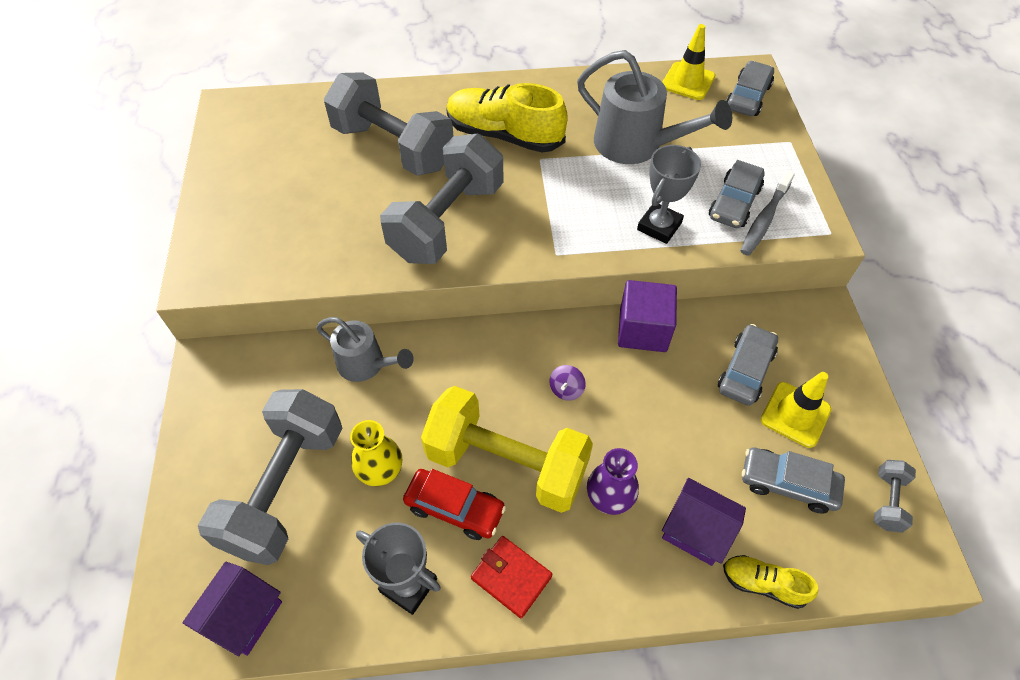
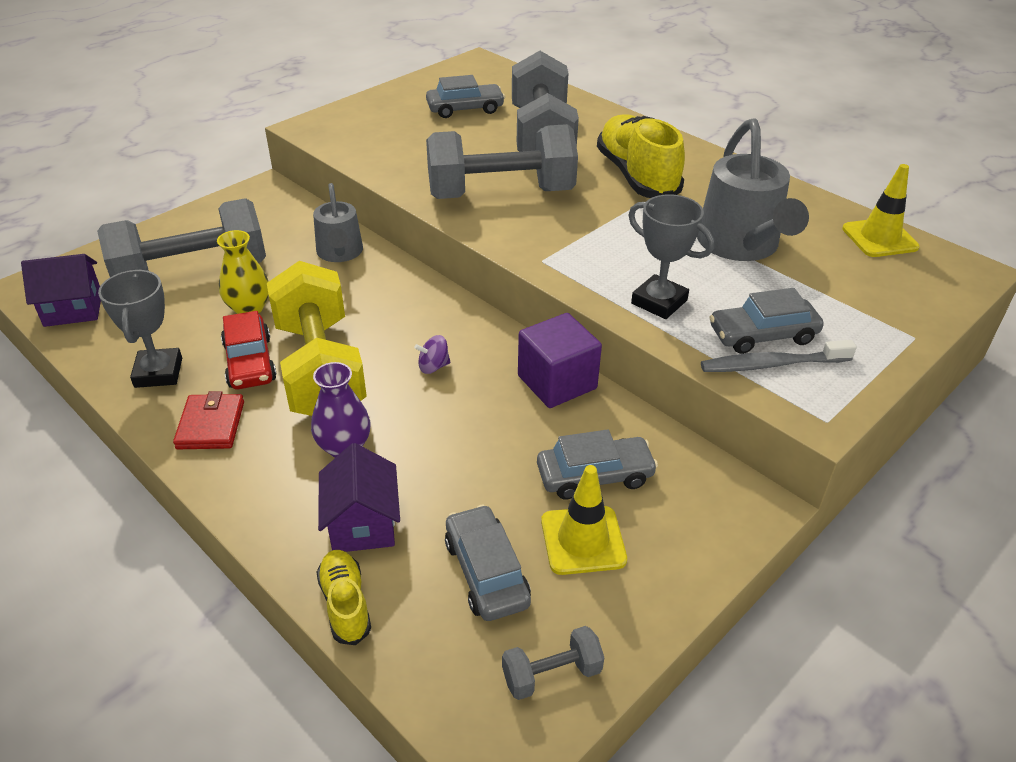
camera: 50 degrees right, 15 degrees down
grey trophy [637,145,701,244] -> grey trophy turned 45 degrees clockwise [629,194,714,319]
grey car [726,61,774,116] -> grey car moved to [426,75,505,118]

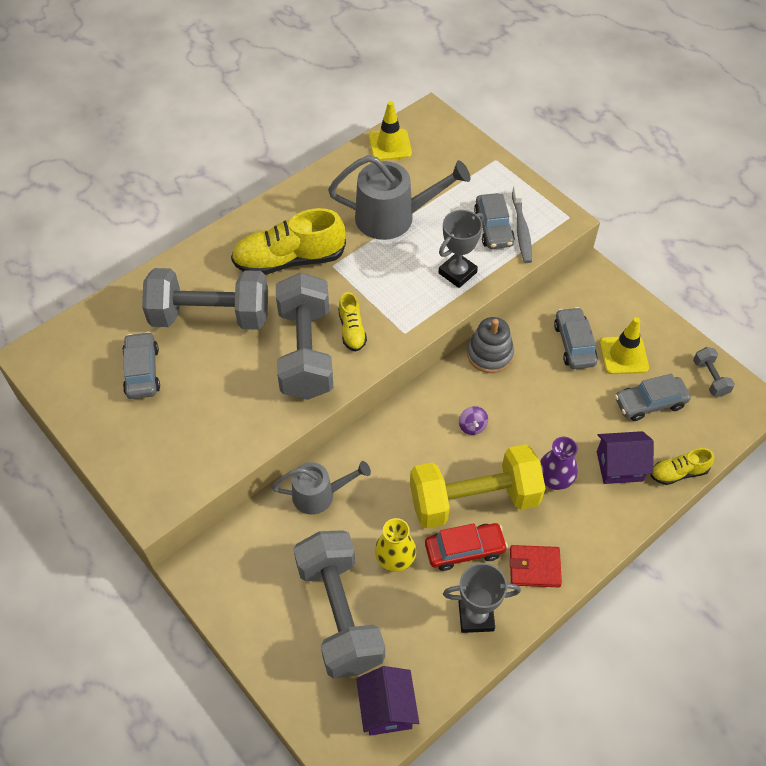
camera: 85 degrees left, 15 degrees up
purple cube [518,313,602,408] -> grey stacking toy [467,317,514,373]
none -> yellow shoe [338,292,367,351]

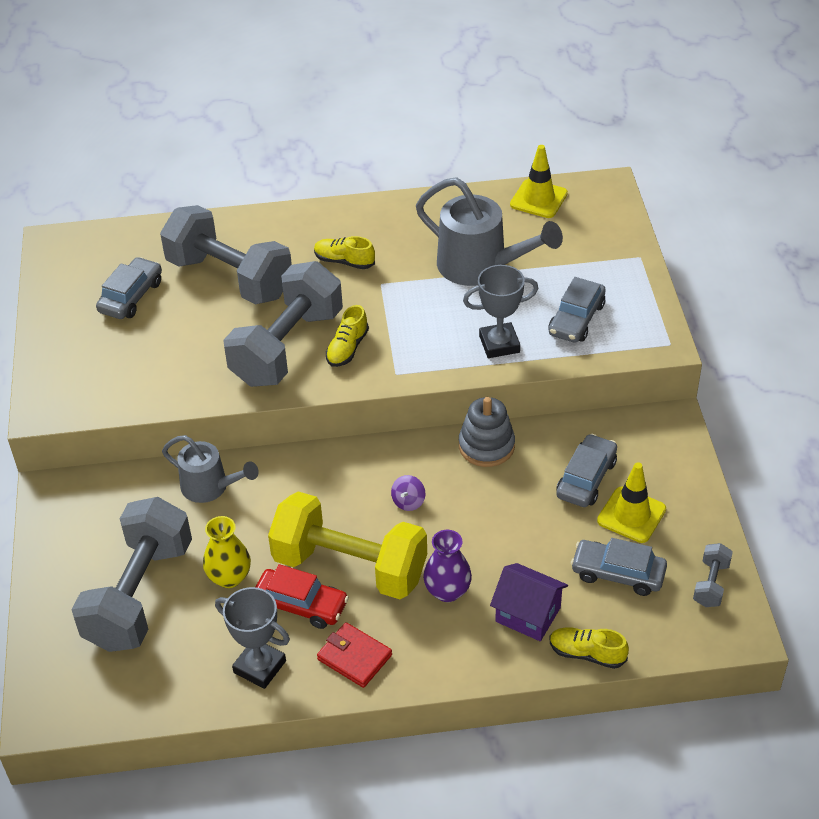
camera: 35 degrees right, 10 degrees down
yellow shoe [231,208,346,275] -> yellow shoe [314,236,375,269], size x0.50
purple house [356,666,419,736] -> none
grey toothbrush [512,185,532,263] -> none

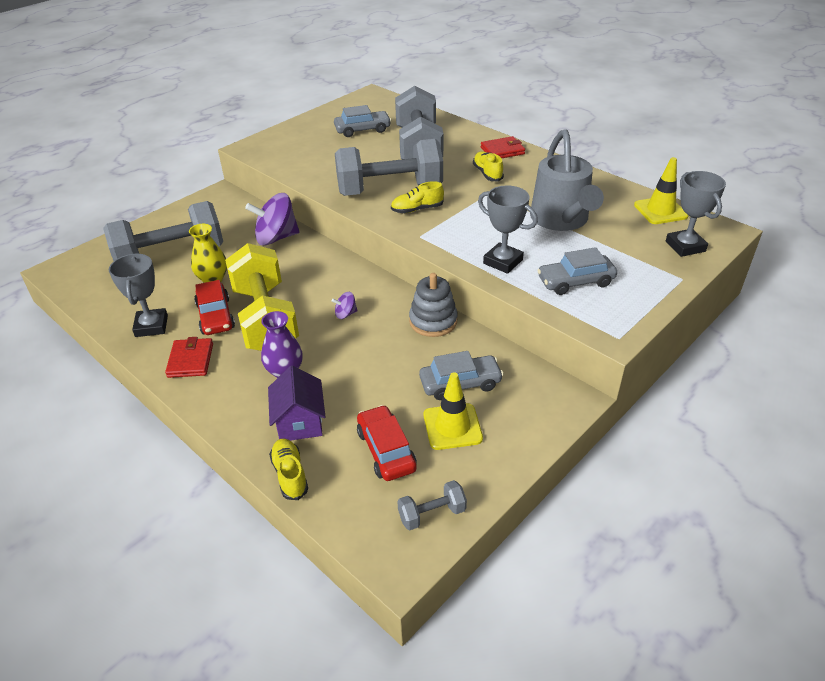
camera: 50 degrees right, 5 degrees down
grey watering can [162,435,259,503] -> purple spinning top [245,193,299,246]
grey car [571,538,667,596] -> red car [357,405,417,481]
none -> red wallet [481,136,525,158]
none -> grey trophy [666,171,726,257]

